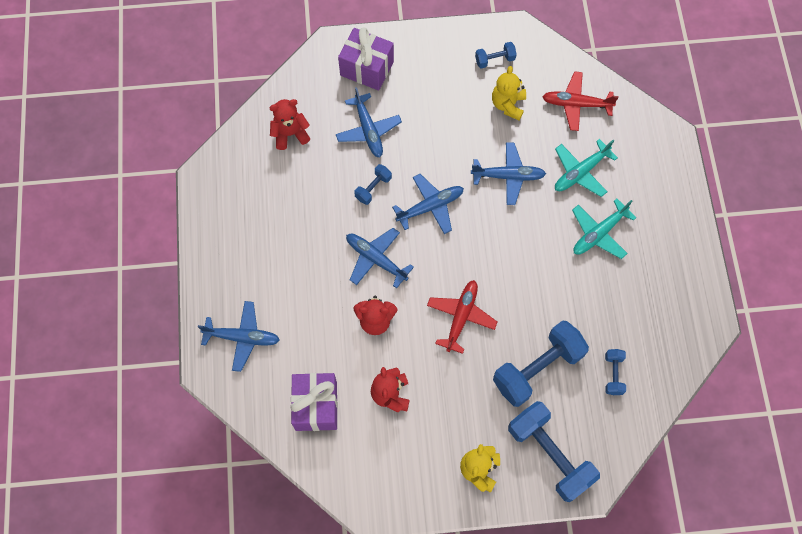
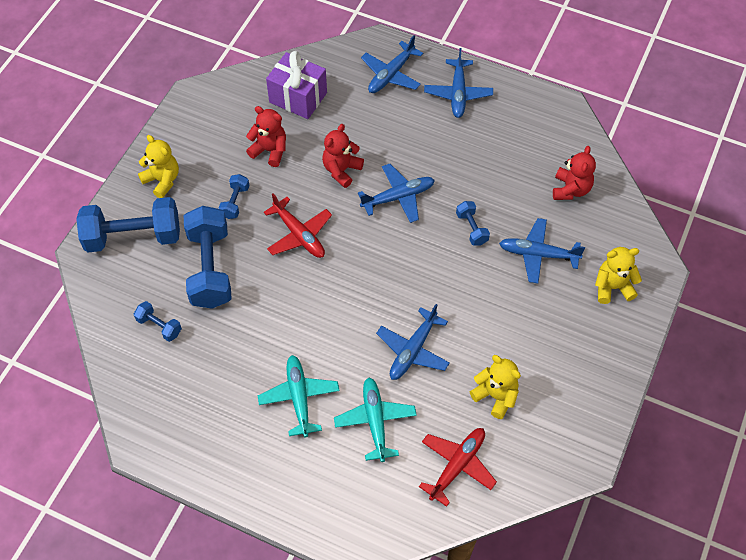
camera: 120 degrees right, 10 degrees down
purple gift [338,27,394,91] -> yellow teddy bear [595,247,642,304]
blue plane [392,174,464,234] -> blue plane moved to [424,48,493,118]
blue dumbbell [475,42,517,69] -> blue dumbbell moved to [219,174,250,219]

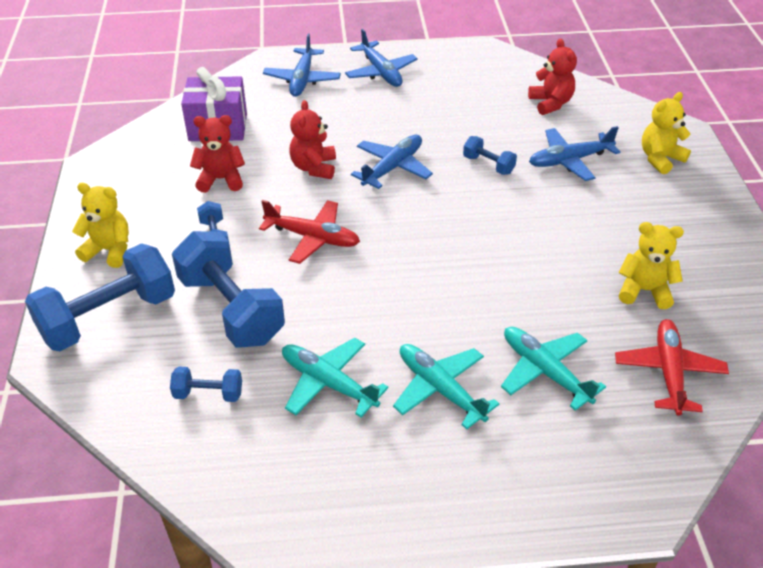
camera: 30 degrees left, 15 degrees down
blue plane [376,304,450,380] -> none
none -> turquoise plane [282,338,388,417]

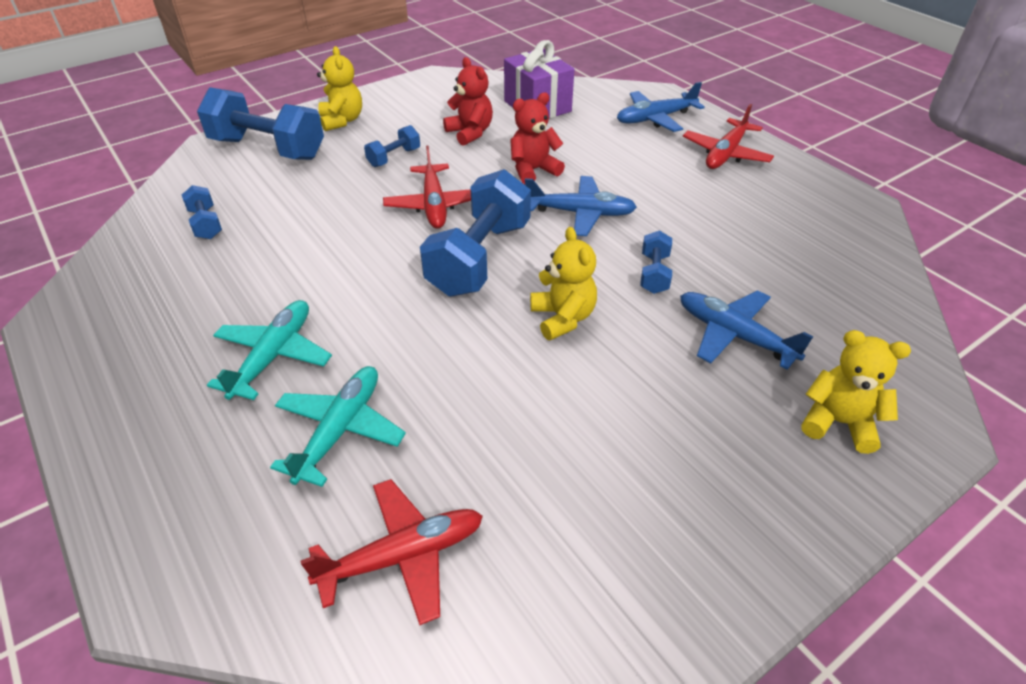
camera: 60 degrees right, 0 degrees up
blue dumbbell [172,231,285,348] -> blue dumbbell moved to [420,169,531,297]
turquoise plane [282,338,388,417] -> none
blue plane [345,29,418,87] -> red plane [683,104,774,169]
red teddy bear [528,38,577,115] -> none
yellow teddy bear [619,222,684,309] -> yellow teddy bear moved to [530,227,597,340]

